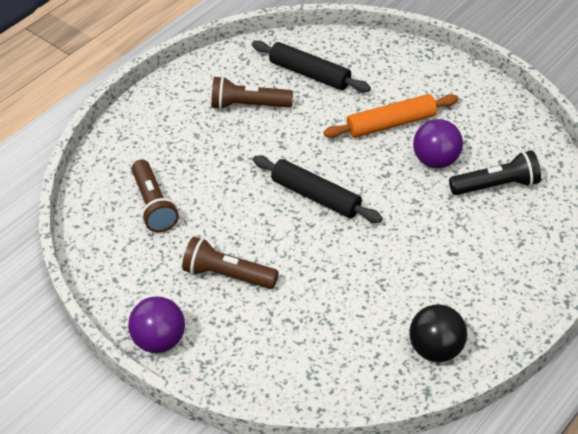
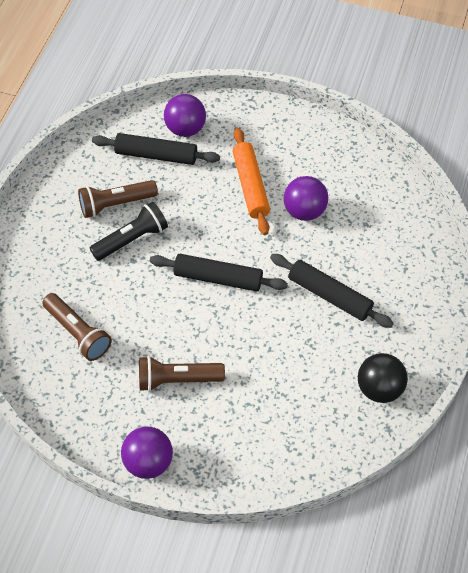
camera: 25 degrees left, 10 degrees up
orange rolling pin [323,94,459,138] -> orange rolling pin turned 60 degrees counterclockwise [233,128,270,235]
black flashlight [449,150,541,195] -> black flashlight moved to [90,202,168,261]
none -> purple ball [164,94,206,137]
none -> black rolling pin [270,254,394,328]

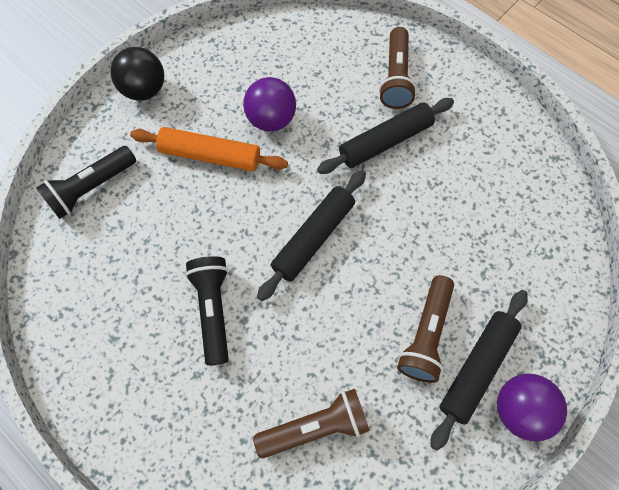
camera: 65 degrees left, 10 degrees up
brown flashlight [78,180,158,218] -> brown flashlight moved to [379,27,417,109]
black rolling pin [92,133,220,165] -> black rolling pin moved to [430,290,528,451]
purple ball [164,94,206,137] -> black flashlight [36,146,136,219]
black ball [358,353,408,403] -> black ball moved to [110,47,164,101]

